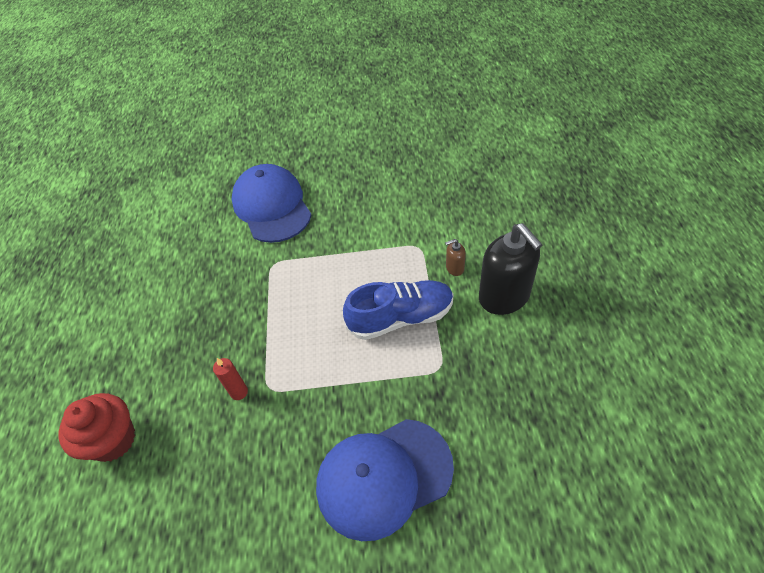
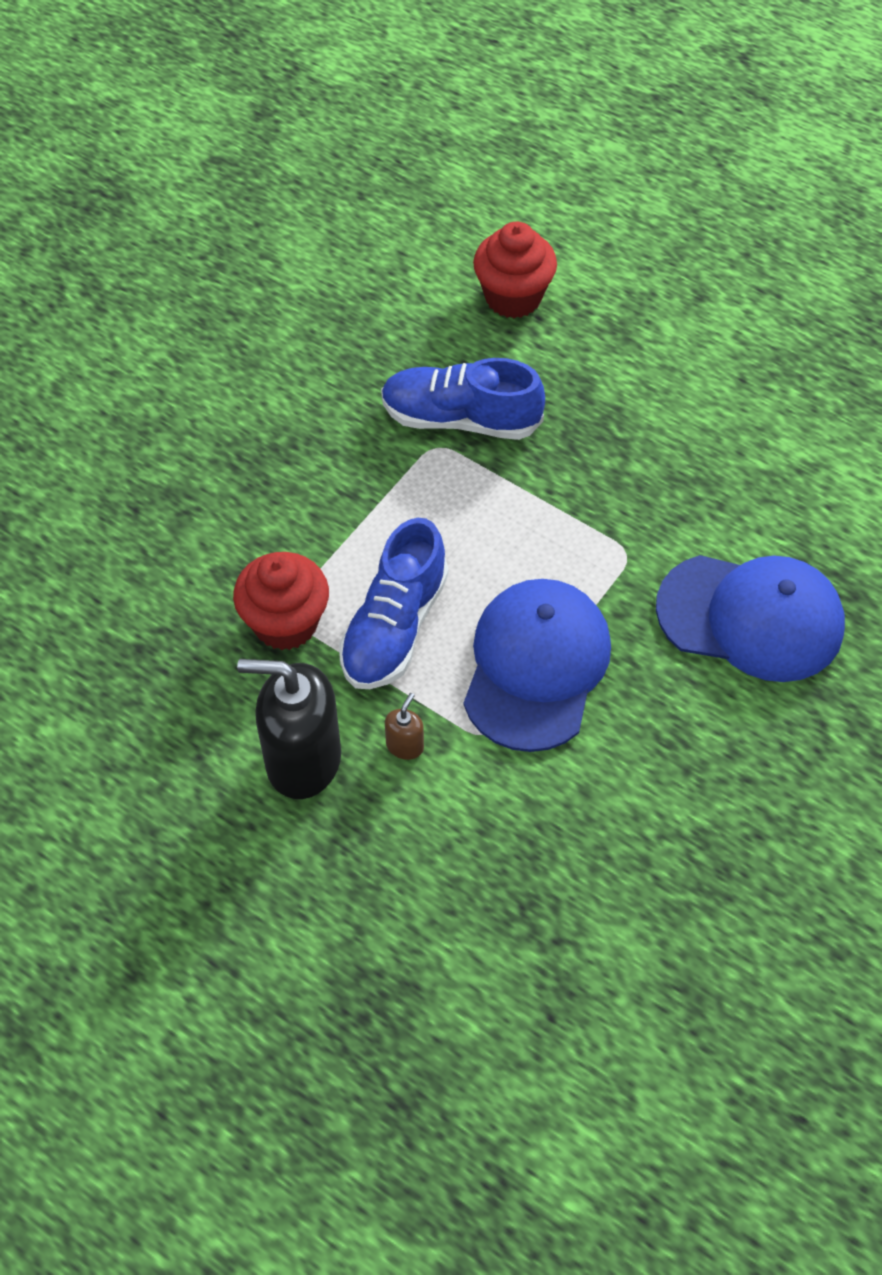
camera: 125 degrees right, 5 degrees up
red candle [213,358,248,400] -> blue shoe [381,358,545,440]
blue cap [316,419,454,541] -> blue cap moved to [464,579,611,752]
none -> red cupcake [233,552,329,650]

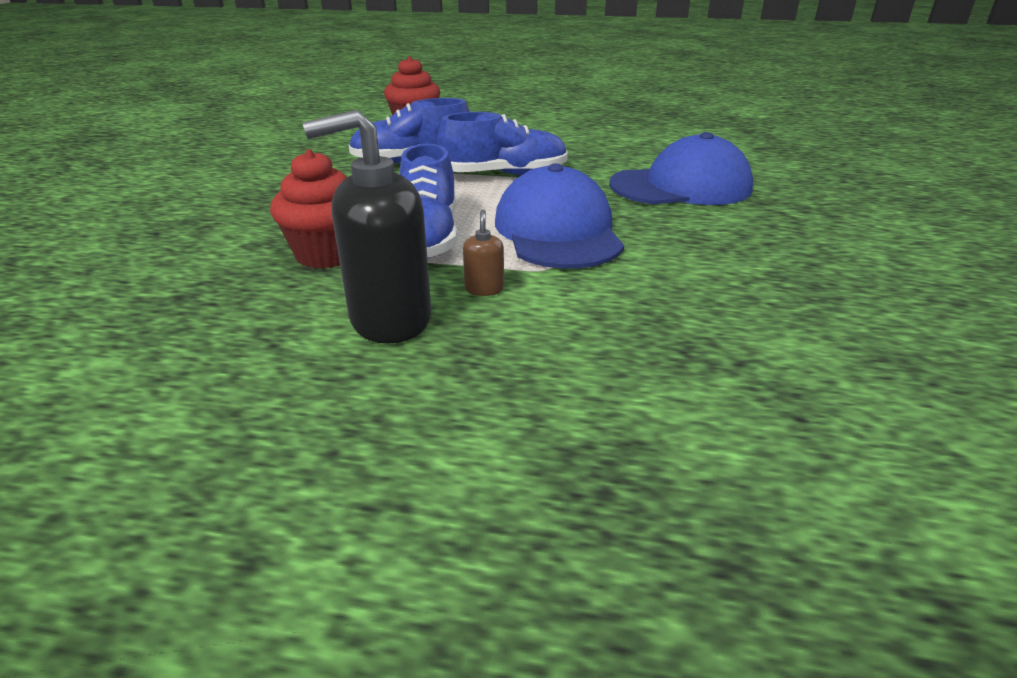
camera: 25 degrees left, 25 degrees down
none -> blue shoe [438,112,568,175]

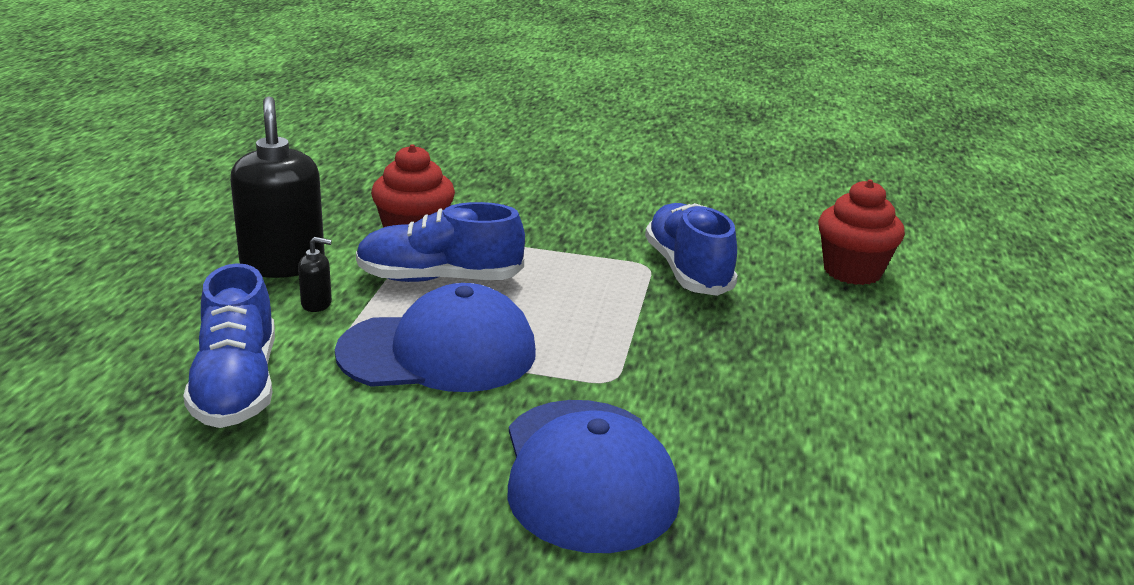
camera: 90 degrees right, 5 degrees down
blue shoe [438,112,568,175] -> blue shoe moved to [183,263,275,428]
brown soap dispenser [463,209,504,296] -> black soap dispenser [298,237,332,312]

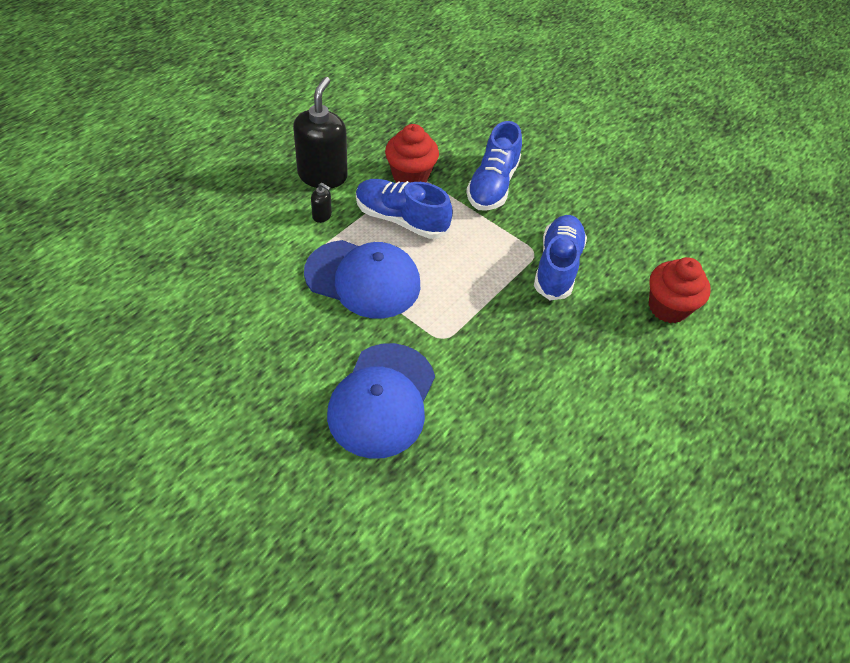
camera: 25 degrees right, 25 degrees up
blue shoe [183,263,275,428] -> blue shoe moved to [466,121,522,211]

